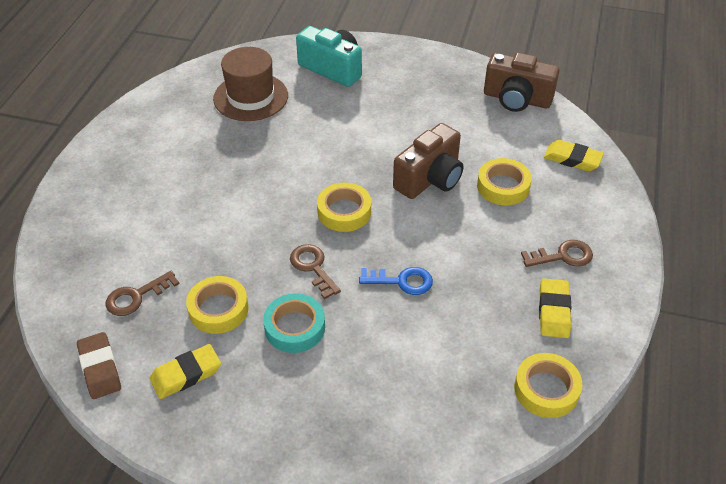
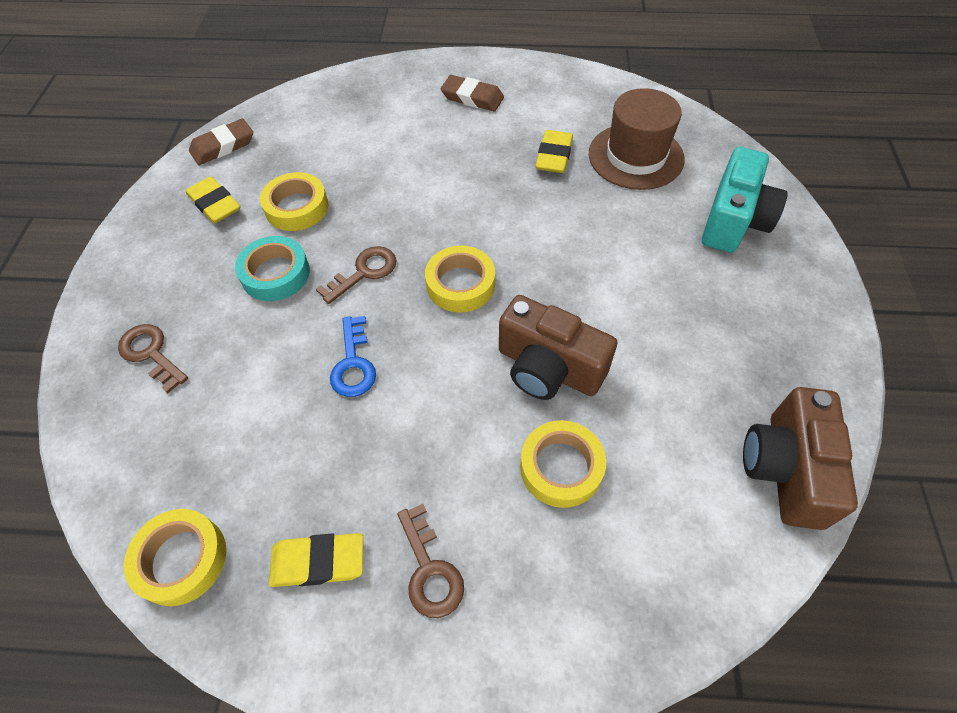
camera: 80 degrees right, 10 degrees up
brown key [106,271,180,316] -> brown key moved to [118,324,188,393]
yellow eraser [544,140,604,171] -> yellow eraser moved to [535,130,573,173]
none -> brown eraser [441,75,504,111]

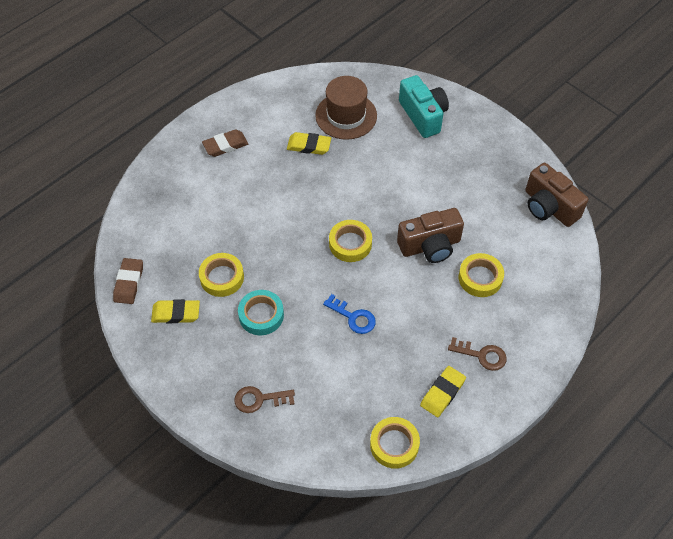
camera: 50 degrees left, 0 degrees up
brown key [316,246,397,304] -> none
yellow eraser [535,130,573,173] -> yellow eraser turned 45 degrees counterclockwise [287,132,331,155]

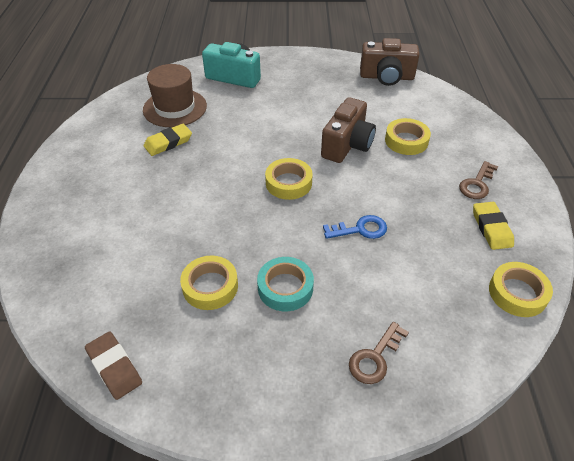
camera: 45 degrees left, 10 degrees down
yellow eraser [151,299,200,323] -> none
brown eraser [202,129,248,157] -> none
brown key [448,337,507,371] -> brown key turned 150 degrees clockwise [459,161,498,199]

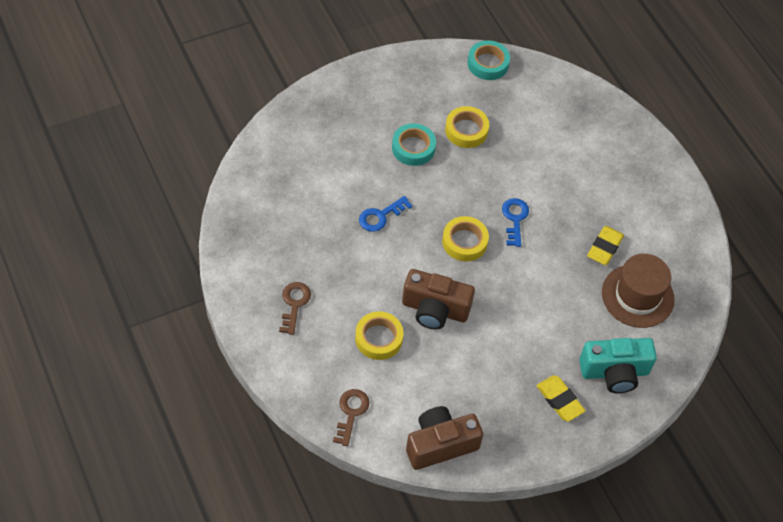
camera: 150 degrees right, 10 degrees up
brown eraser [85,332,142,400] -> turquoise tape [467,40,510,80]
brown camera [321,97,376,163] -> brown camera turned 75 degrees counterclockwise [402,269,475,330]
brown key [349,322,409,384] -> brown key moved to [333,389,369,446]
yellow eraser [473,202,514,250] -> yellow eraser moved to [536,375,585,422]
yellow tape [489,262,553,317] -> none
none -> blue key [502,198,529,247]

